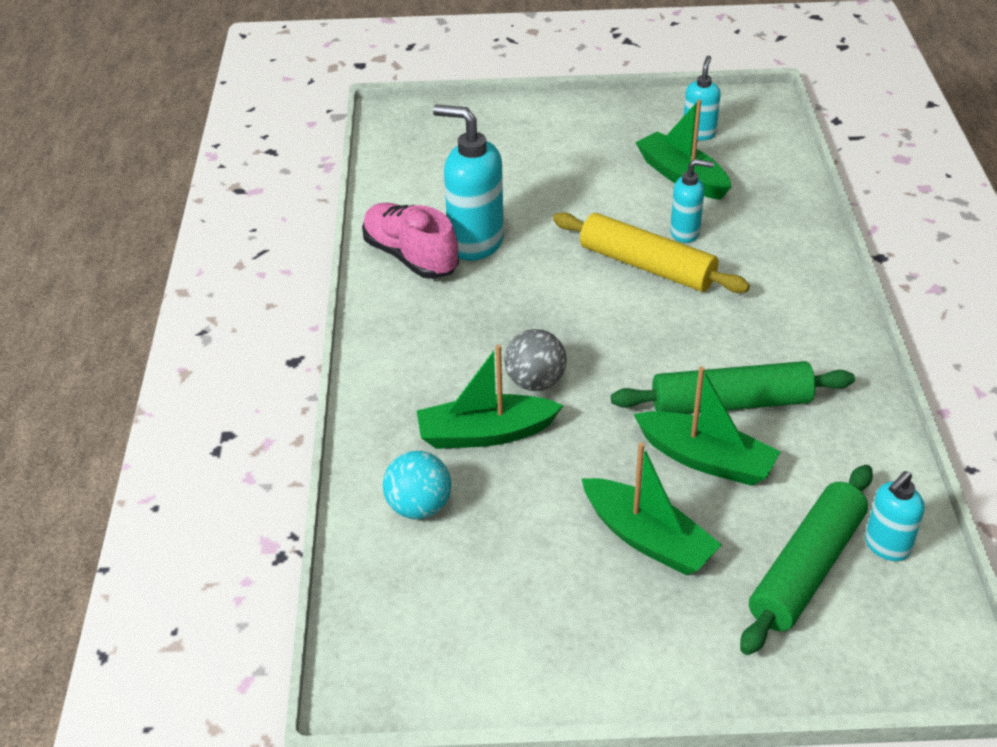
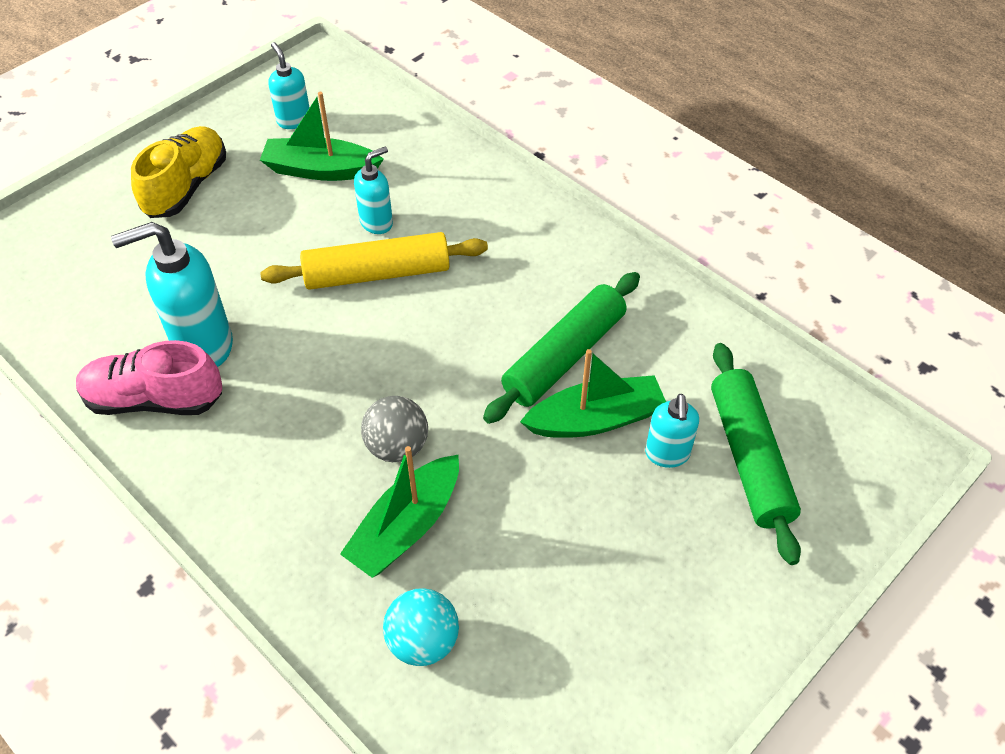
camera: 45 degrees left, 10 degrees up
green boat [582,443,722,575] -> none
turquoise soap dispenser [865,471,925,561] -> turquoise soap dispenser moved to [645,394,699,468]
none -> yellow shoe [131,126,226,218]

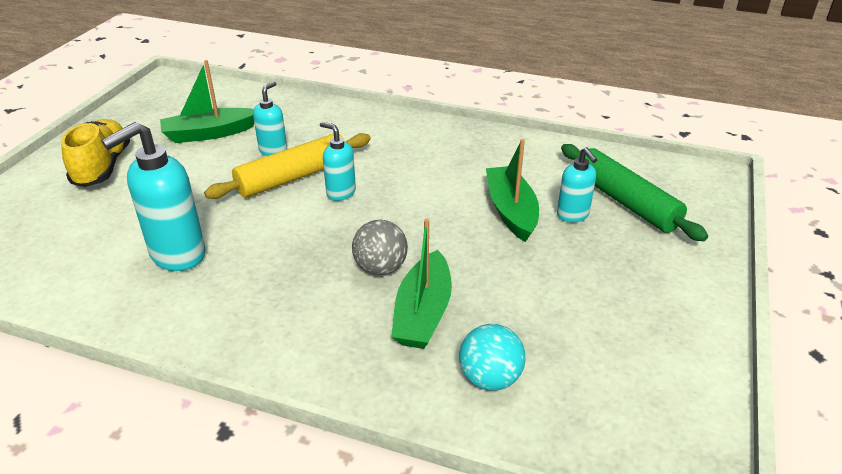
camera: 25 degrees left, 15 degrees down
pink shoe [76,340,222,415] -> none
turquoise soap dispenser [268,42,310,129] -> turquoise soap dispenser moved to [320,122,356,201]
green rolling pin [483,272,640,424] -> none
green boat [520,349,666,438] -> green boat turned 60 degrees counterclockwise [486,139,539,242]

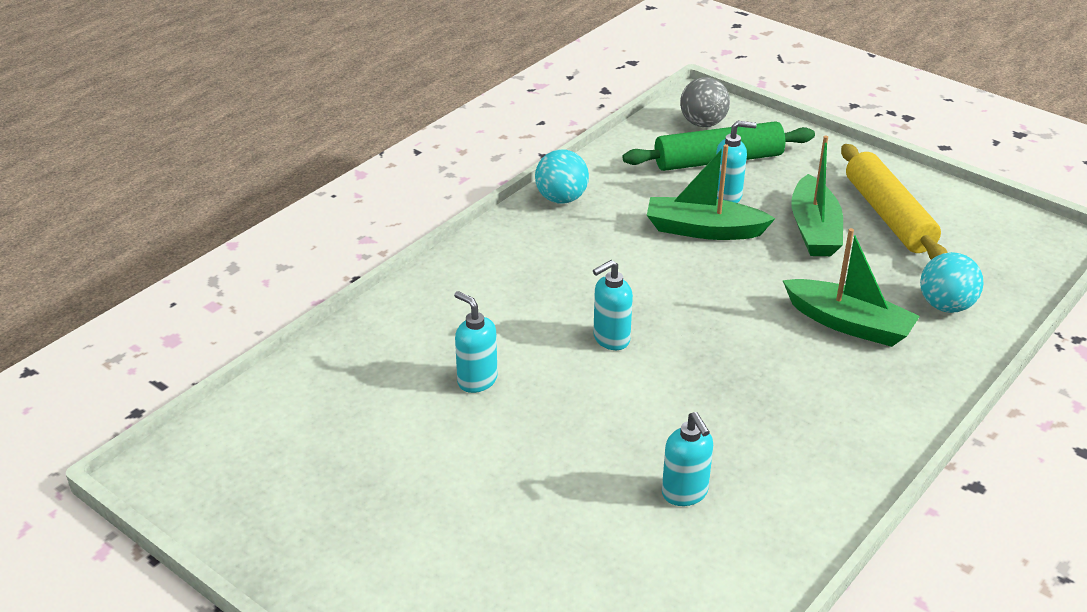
camera: 70 degrees left, 0 degrees up
yellow shoe [61,119,130,187] -> none
turquoise soap dispenser [101,122,205,271] -> turquoise soap dispenser [662,412,713,506], size x0.57
green boat [160,60,254,143] -> green boat moved to [791,135,843,256]
yellow rolling pin [204,133,371,199] -> yellow rolling pin moved to [841,144,948,260]
grey ball [352,220,408,275] -> grey ball moved to [680,77,730,127]
none -> turquoise ball [535,149,589,204]

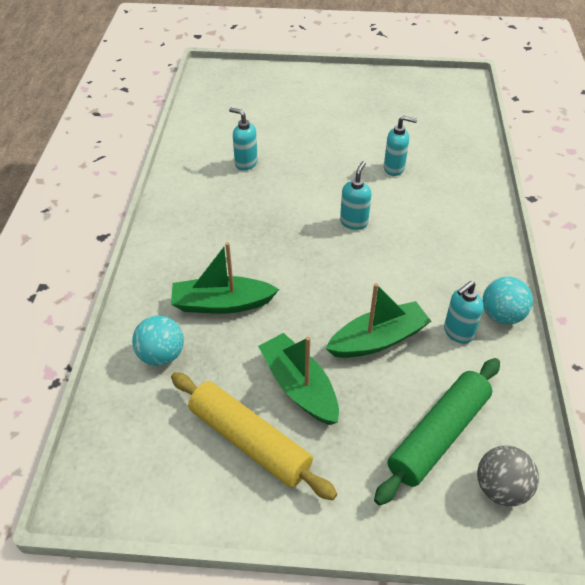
camera: 145 degrees right, 10 degrees up
turquoise soap dispenser [716,121,757,203] -> turquoise soap dispenser moved to [444,281,484,344]

